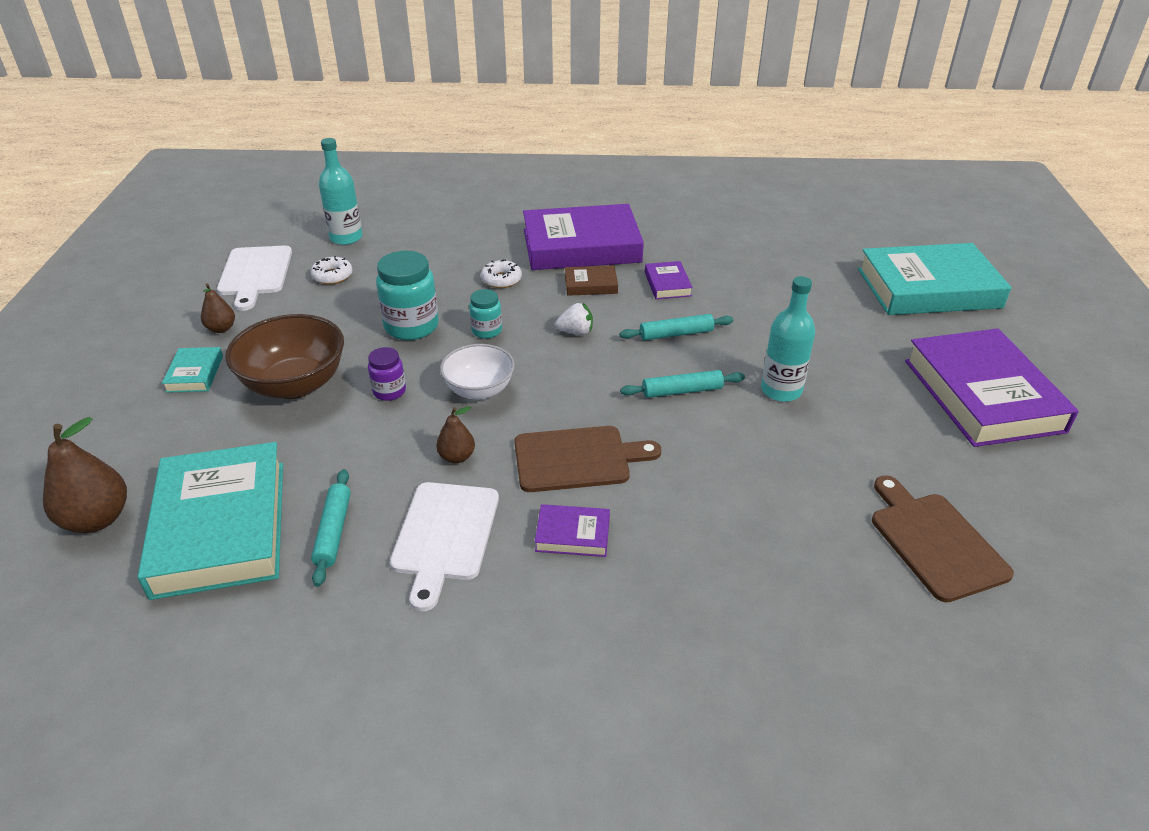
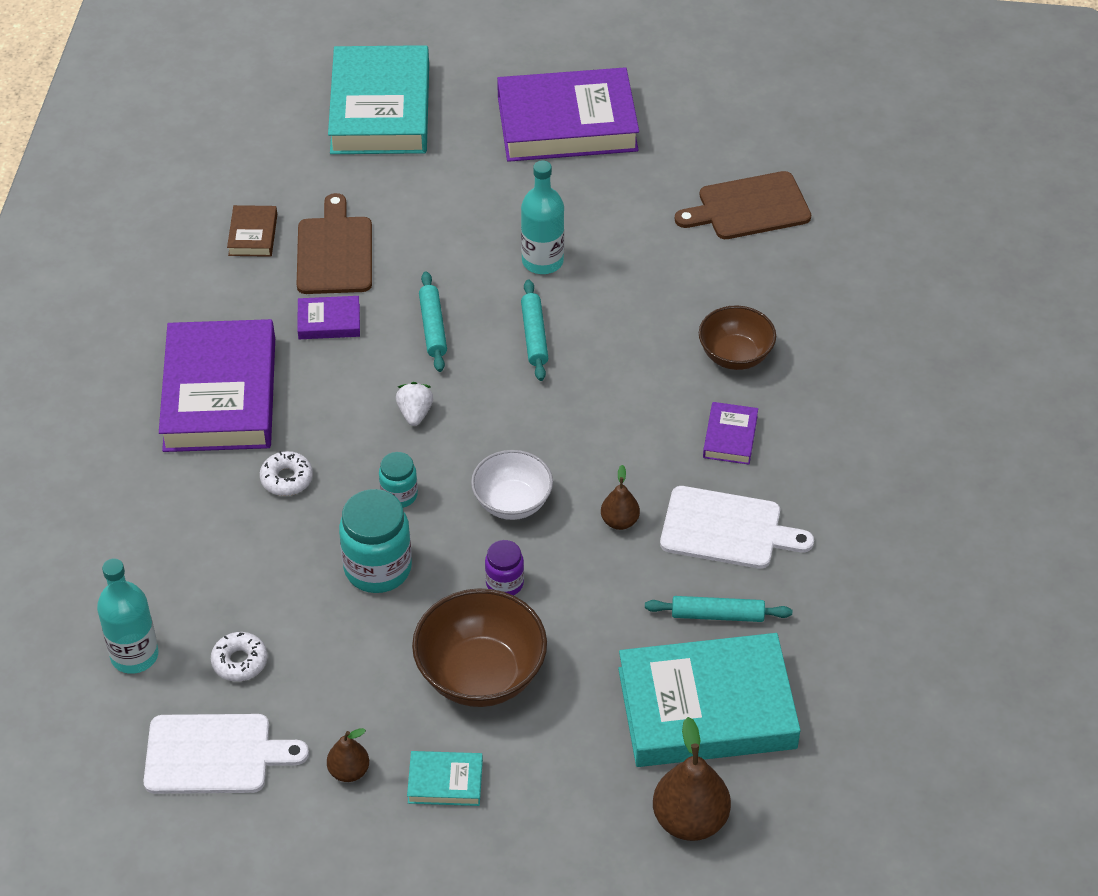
camera: 85 degrees left, 10 degrees up
brown cutting board [514,426,661,492] -> brown cutting board moved to [297,193,372,294]
brown book [565,265,618,296] -> brown book moved to [227,205,277,257]
none -> brown bowl [699,306,776,370]

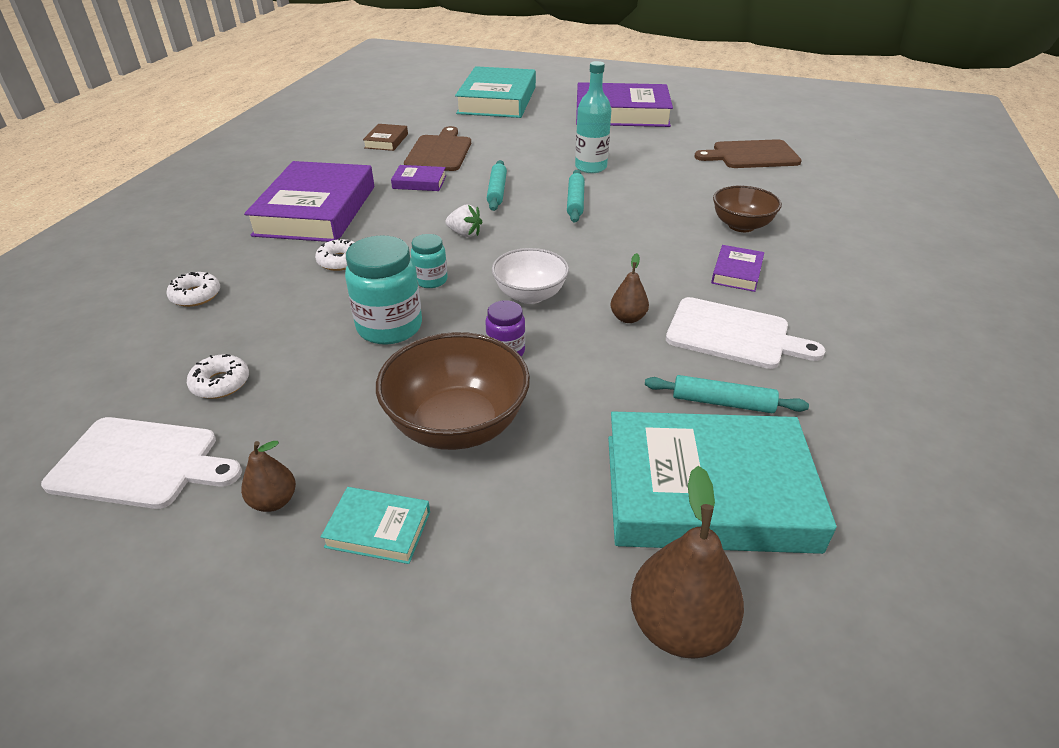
camera: 10 degrees right, 10 degrees down
turquoise bottle [97,559,159,674] -> none
white strawberry [396,382,433,426] -> white strawberry turned 105 degrees clockwise [445,205,482,237]
none -> white donut [166,272,220,307]

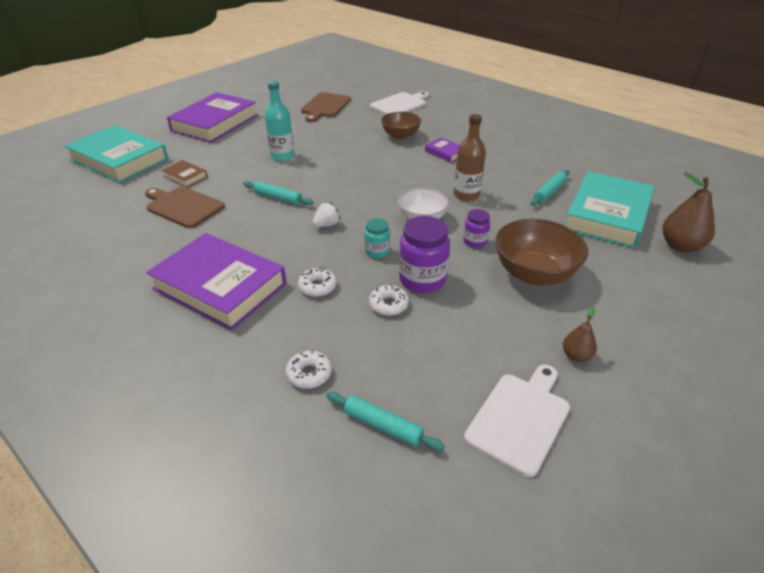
camera: 65 degrees left, 0 degrees up
white donut [187,354,249,399] -> white donut moved to [369,284,409,316]
turquoise book [321,487,430,564] -> none
turquoise jar [345,235,422,345] -> purple jar [399,216,450,293]
brown book [363,124,408,151] -> brown book moved to [161,160,207,188]
purple book [391,165,446,191] -> none
turquoise rolling pin [567,170,585,223] -> turquoise rolling pin moved to [327,392,445,451]
brown pear [610,253,649,323] -> brown bottle [454,114,486,201]
white cutting board [666,297,825,369] -> white cutting board moved to [370,91,429,115]

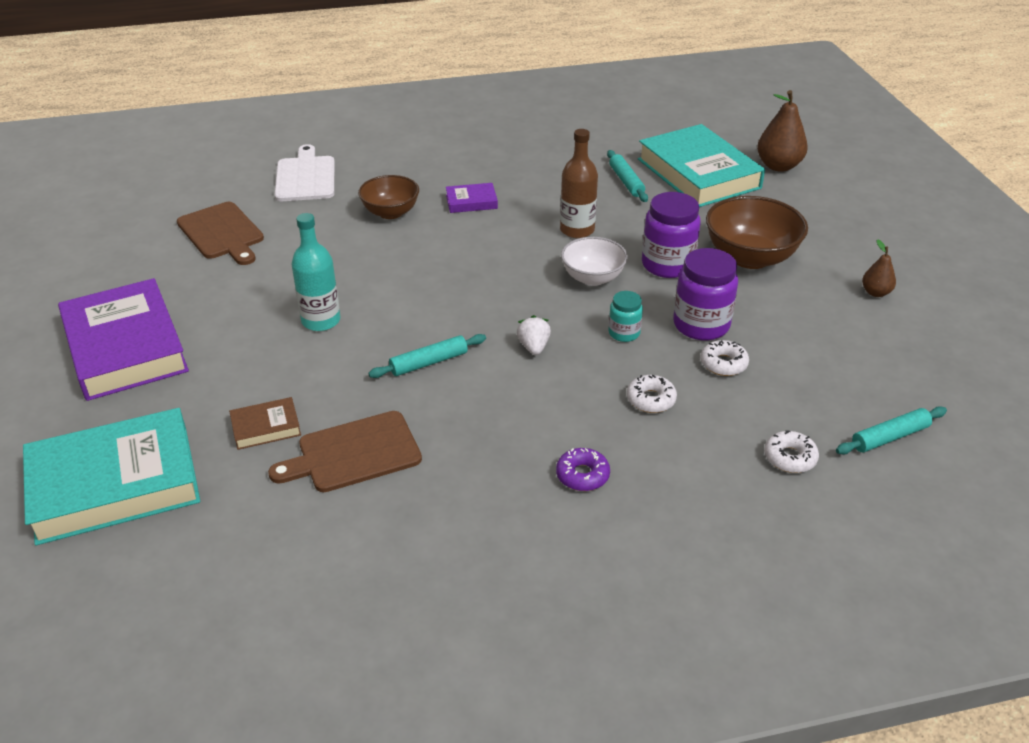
camera: 55 degrees left, 0 degrees up
purple book [146,233,287,330] -> purple donut [556,448,610,491]
purple jar [463,209,490,248] -> purple jar [642,192,701,278], size x1.80
white cutting board [464,365,570,477] -> none

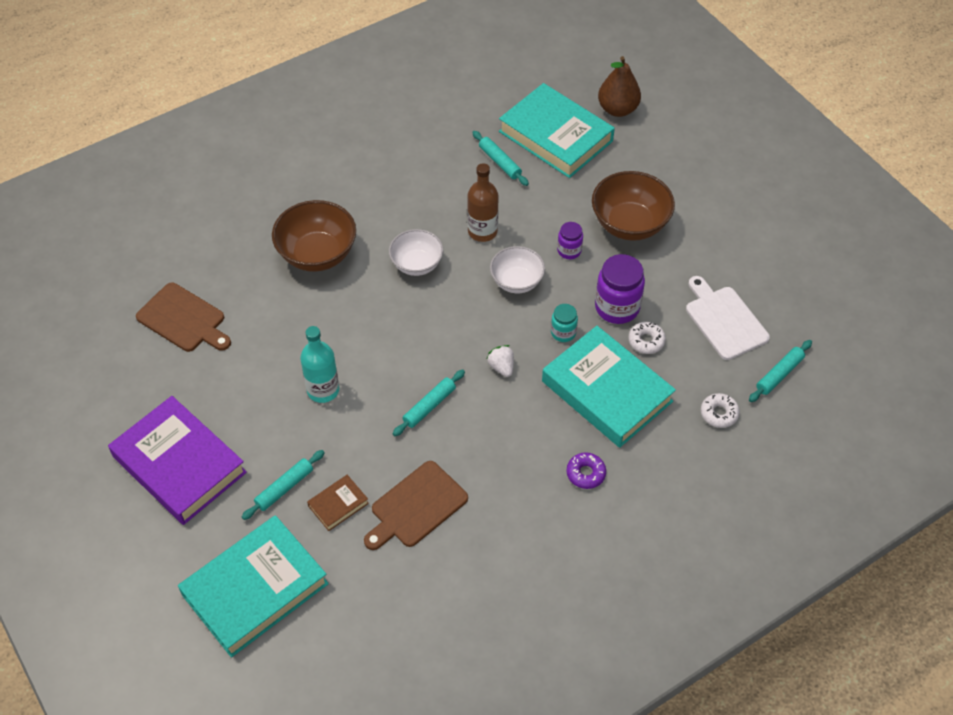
camera: 20 degrees left, 15 degrees up
white cutting board [275,144,335,201] -> white cutting board moved to [686,276,770,360]
brown bowl [358,175,419,219] -> brown bowl [272,200,356,272], size x1.54
purple book [446,183,498,213] -> none
white donut [627,375,677,413] -> turquoise book [542,326,676,448]
purple jar [642,192,701,278] -> purple jar [557,222,583,259], size x0.56
brown pear [862,239,896,297] -> none
none -> turquoise rolling pin [242,450,325,520]
none -> white bowl [389,229,443,276]

